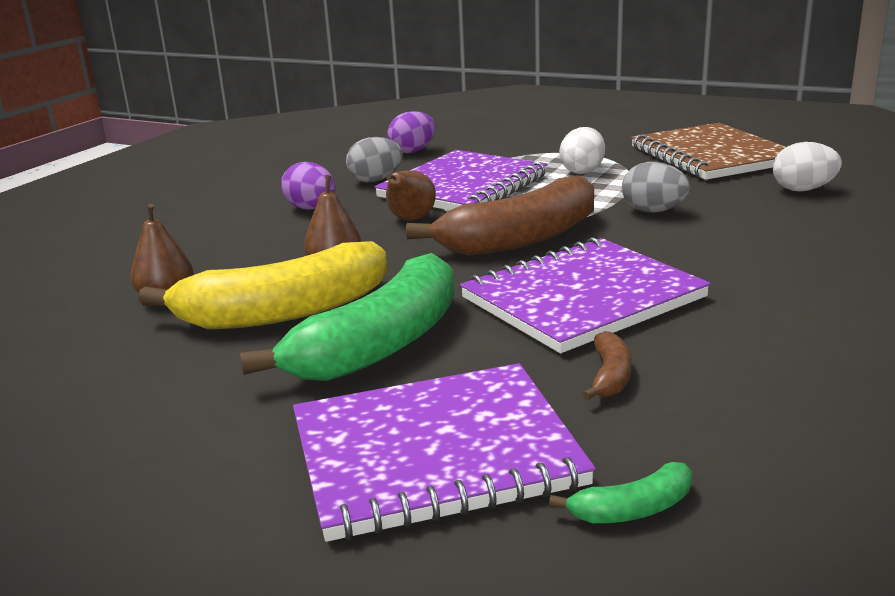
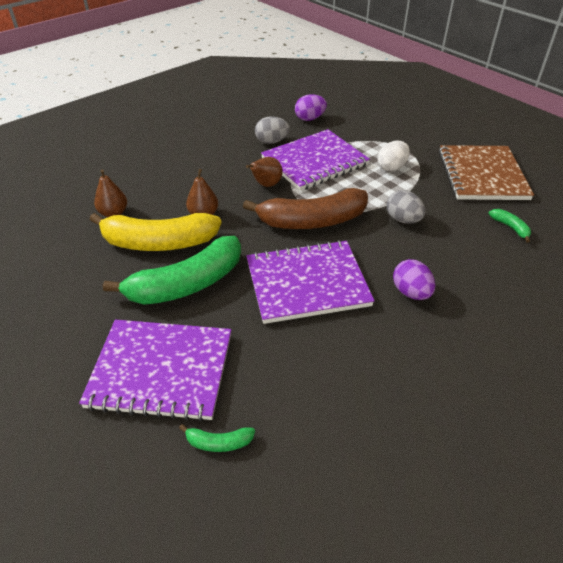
camera: 20 degrees right, 20 degrees up
purple egg [281,162,335,210] -> purple egg moved to [393,259,436,300]
brown banana [582,331,632,400] -> none
white egg [773,142,842,192] -> green banana [488,209,531,243]

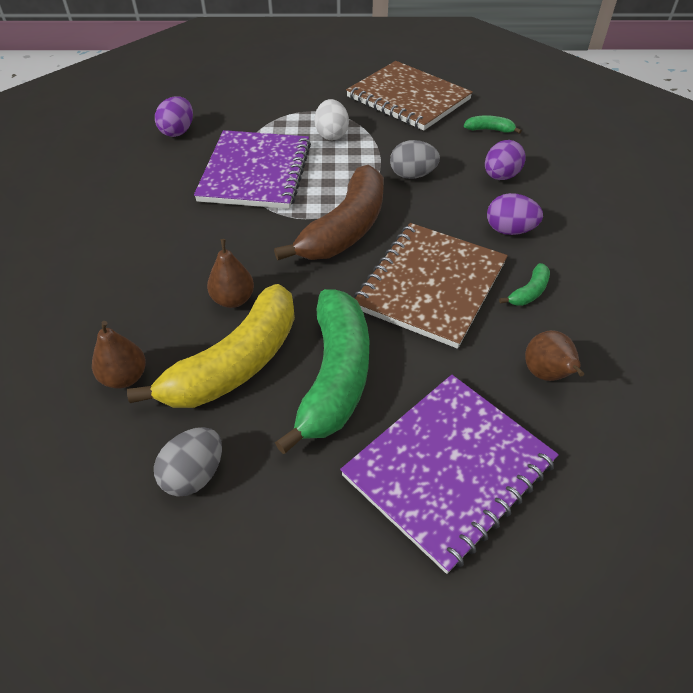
camera: 50 degrees left, 5 degrees up
green banana [179,424,255,452] -> green banana moved to [499,263,550,306]
brown pear [246,157,282,187] -> brown pear moved to [525,330,584,381]
purple notebook [246,240,375,324] -> brown notebook [354,223,508,349]
grey egg [255,116,290,144] -> grey egg moved to [154,427,222,497]
none -> purple egg [485,140,526,180]

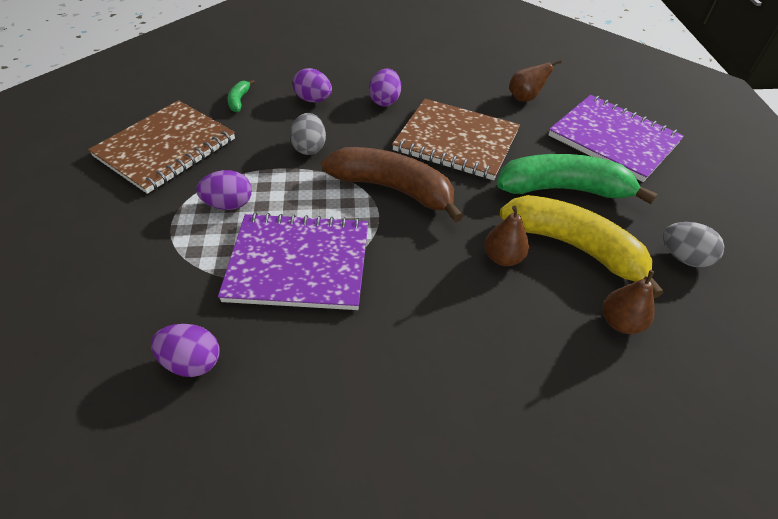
camera: 95 degrees left, 0 degrees up
white egg [314,99,349,140] -> purple egg [196,170,252,210]
green banana [499,263,550,306] -> none

